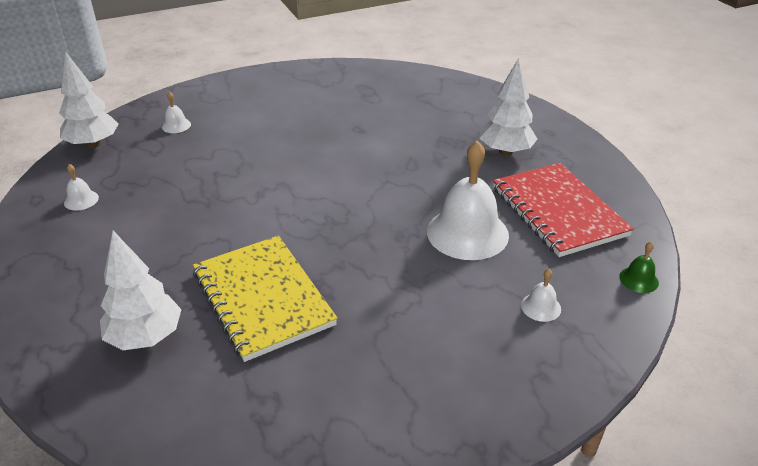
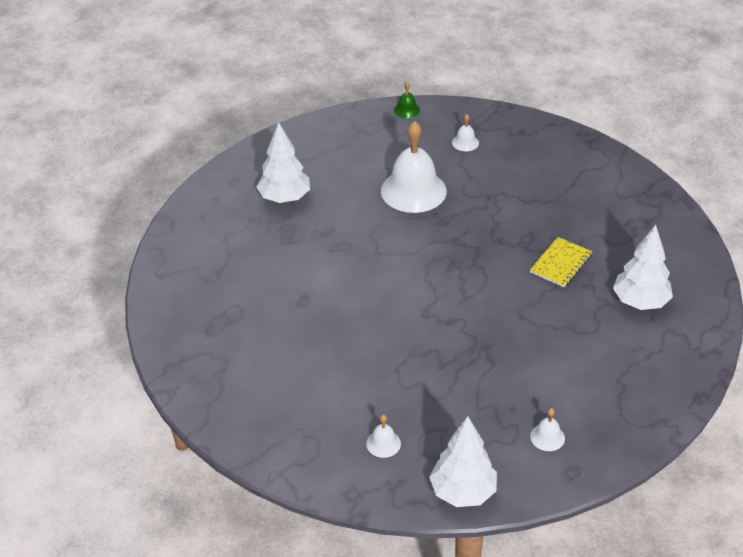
camera: 115 degrees left, 5 degrees up
yellow notebook [193,236,338,362] -> yellow notebook [530,237,592,287], size x0.53
red notebook [493,163,634,257] -> none

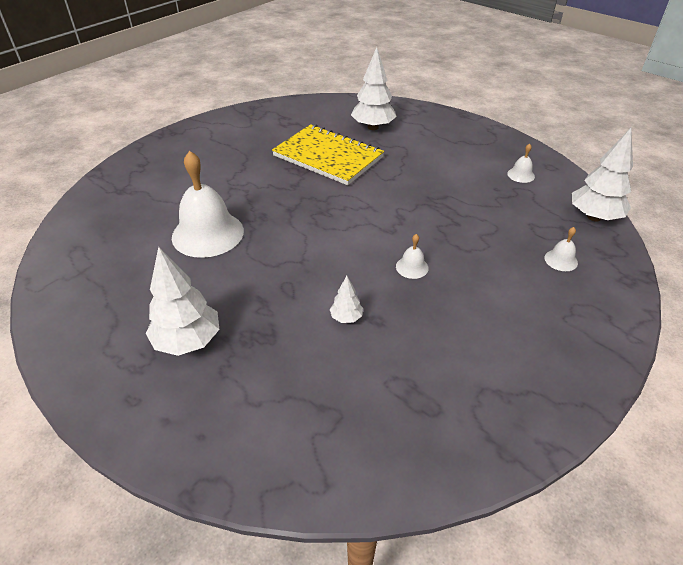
camera: 90 degrees left, 0 degrees up
green bell [394,82,420,118] -> none
white bell [452,114,479,151] -> white bell moved to [396,234,429,279]
yellow notebook [530,237,592,287] -> yellow notebook [272,124,384,185], size x1.88
none -> white tree [330,276,363,323]

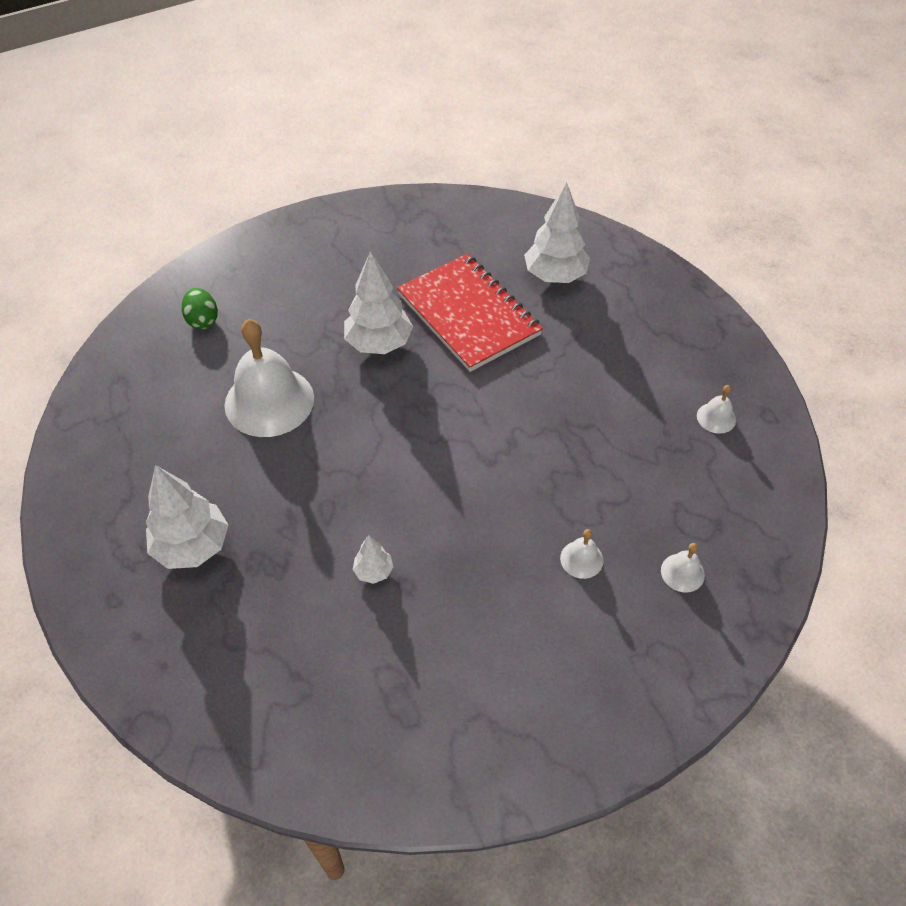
camera: 20 degrees right, 10 degrees up
yellow notebook [272,124,384,185] -> red notebook [397,254,543,372]
white bell [396,234,429,279] -> white bell moved to [560,529,603,579]
white tree [572,128,633,222] -> white tree moved to [344,251,413,354]
none -> green egg [182,288,218,329]

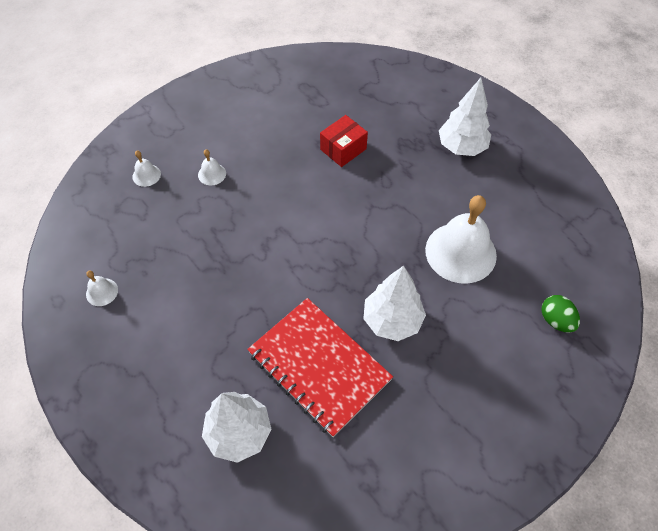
camera: 170 degrees right, 5 degrees up
white tree [353,535,393,584] -> red box [320,115,368,167]

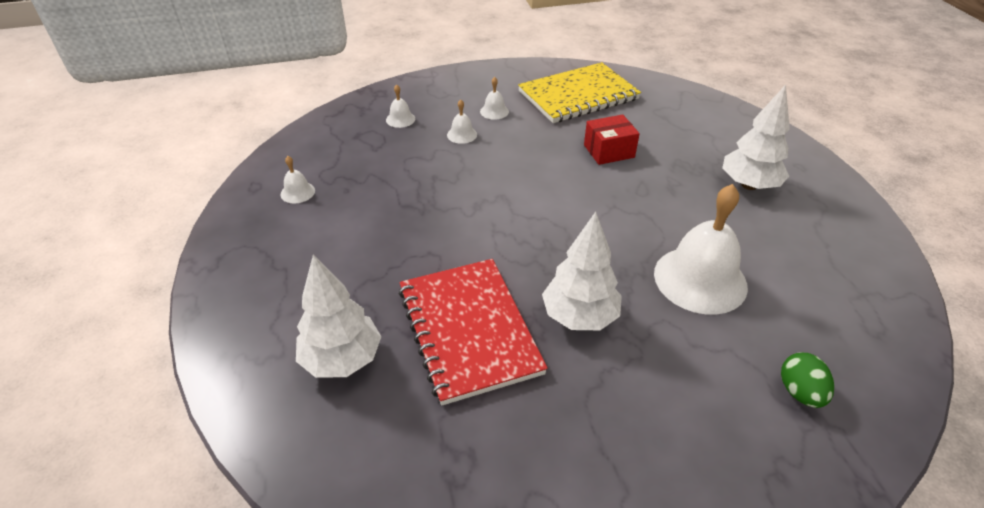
camera: 25 degrees right, 15 degrees down
none -> white bell [480,77,509,120]
none -> yellow notebook [518,62,641,123]

